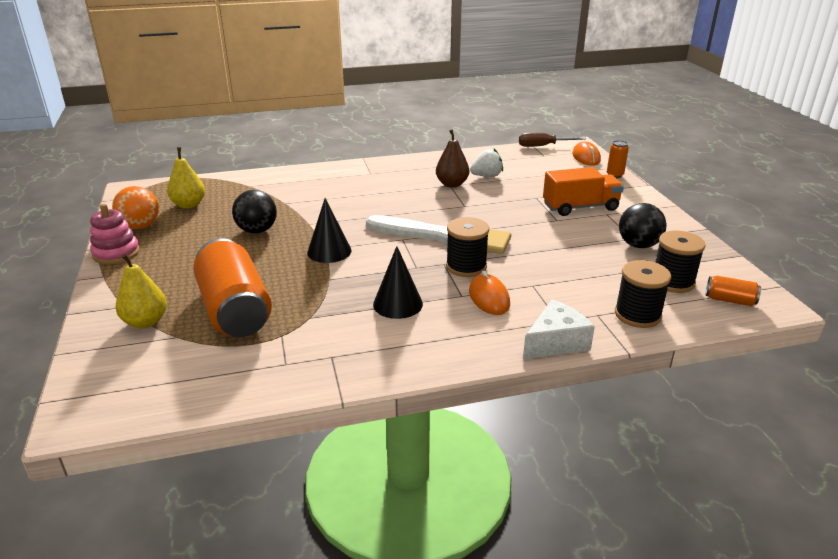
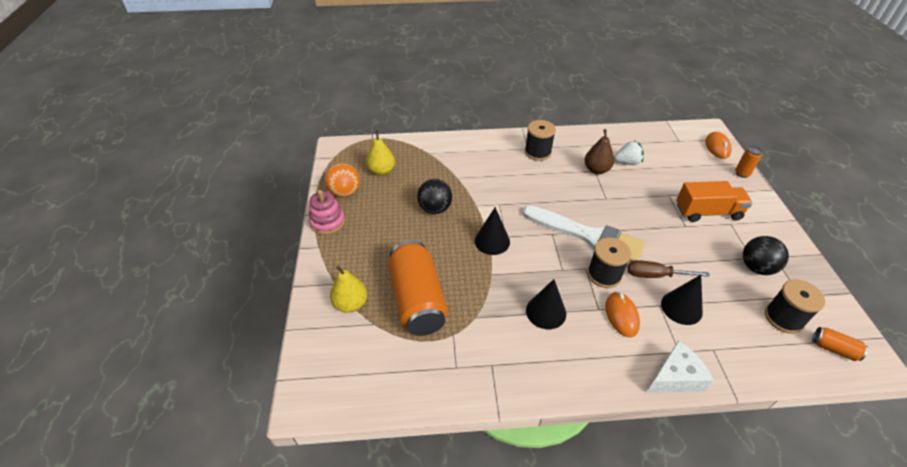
camera: 10 degrees right, 15 degrees up
brown screwdriver [519,133,586,147] -> brown screwdriver moved to [628,260,710,278]
black spool [615,260,671,328] -> black spool moved to [525,120,556,161]
none -> black cone [661,275,703,325]

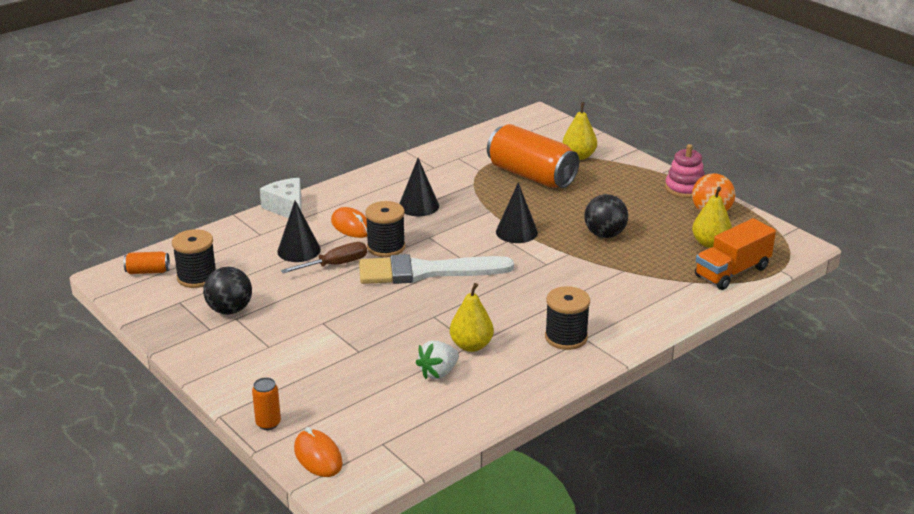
camera: 145 degrees right, 15 degrees down
brown pear [585,129,614,174] -> yellow pear [450,283,494,352]
white cheese [646,341,713,393] -> white cheese turned 120 degrees clockwise [260,178,302,218]
orange truck [676,181,753,222] -> orange truck moved to [695,218,776,290]

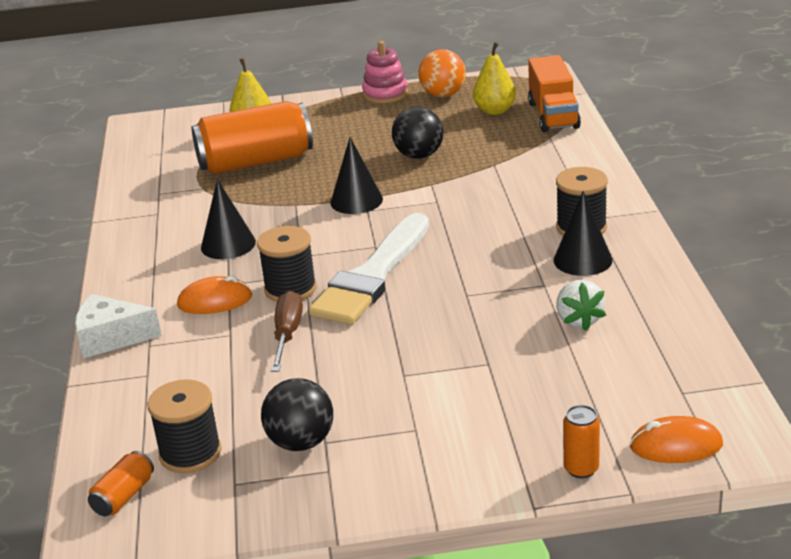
camera: 55 degrees left, 0 degrees up
black cone [277,200,321,262] -> black cone moved to [554,191,612,276]
yellow pear [450,283,494,352] -> none

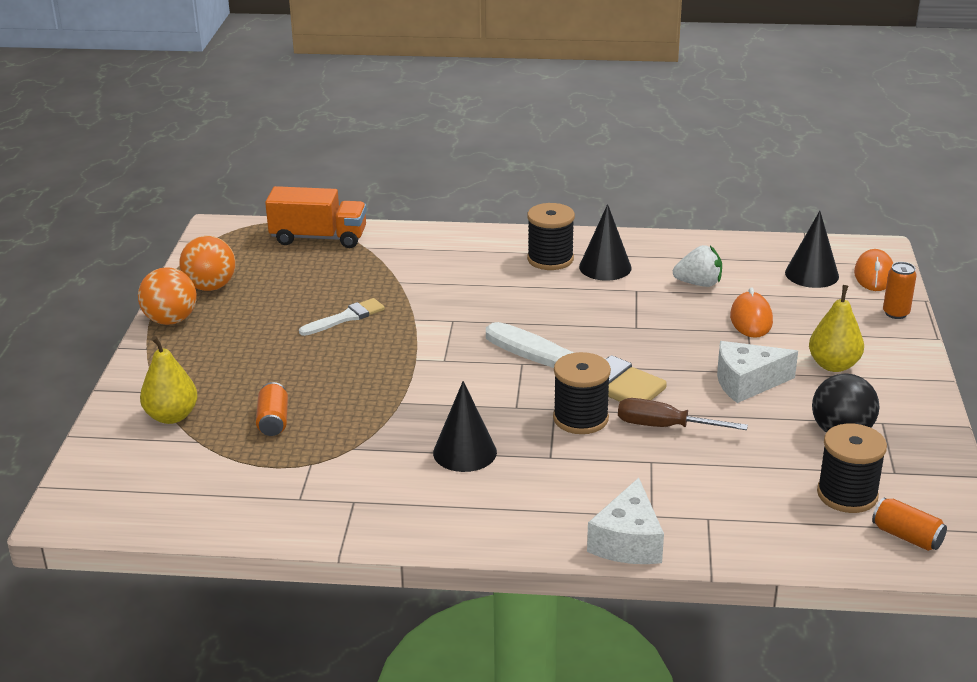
camera: 80 degrees left, 0 degrees up
orange mouse [177,275,252,314] -> orange mouse moved to [730,287,773,338]
orange can [192,101,313,174] -> orange can [256,382,288,436], size x0.42
black cone [330,137,383,214] -> black cone moved to [785,211,839,288]
pink stacking toy [362,41,408,103] -> orange ball [138,267,196,325]
black ball [392,107,443,159] -> white brush [299,298,385,336]
yellow pear [473,42,516,115] -> yellow pear moved to [809,285,864,372]
none -> white cheese [717,341,798,403]

